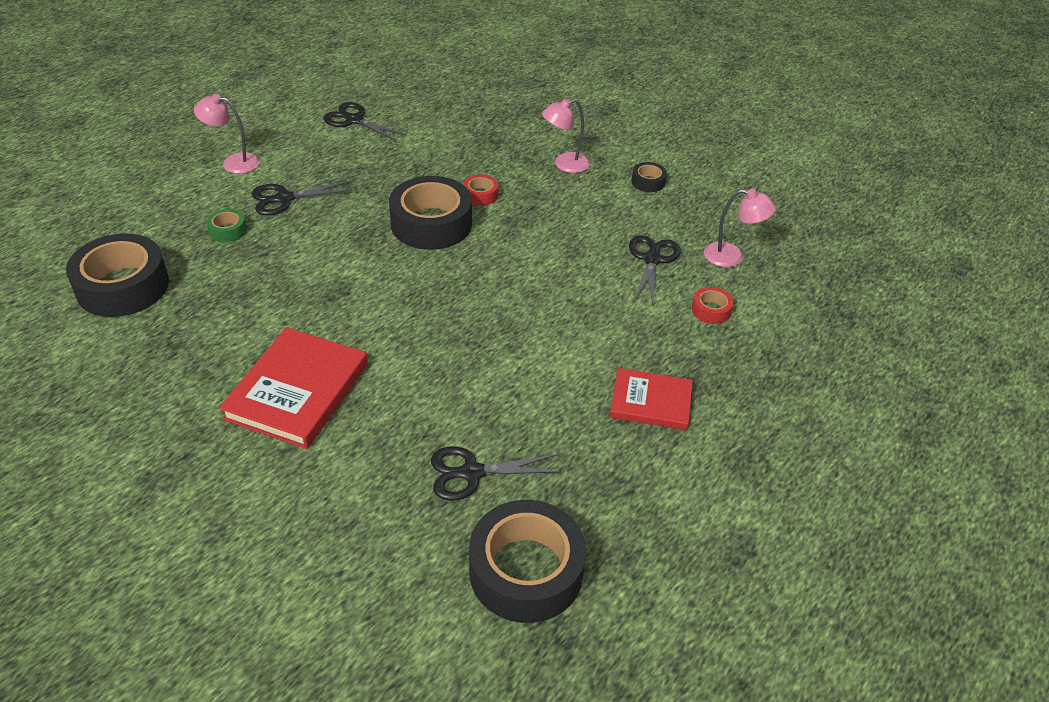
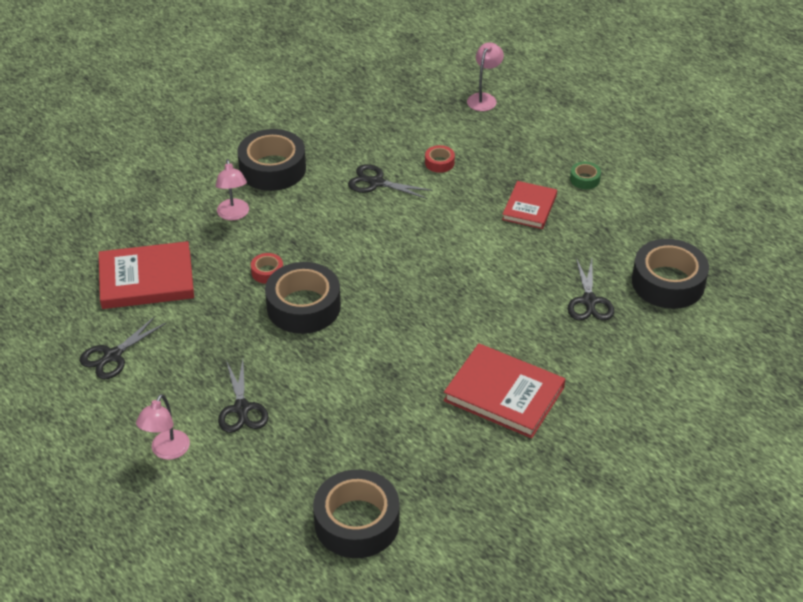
camera: 80 degrees left, 0 degrees up
green tape [206,209,247,242] -> green tape moved to [570,162,601,189]
black tape [631,162,667,192] -> black tape [237,129,306,191], size x2.25
pink lamp [704,189,776,267] -> pink lamp moved to [467,42,504,111]
none -> red book [99,241,194,309]

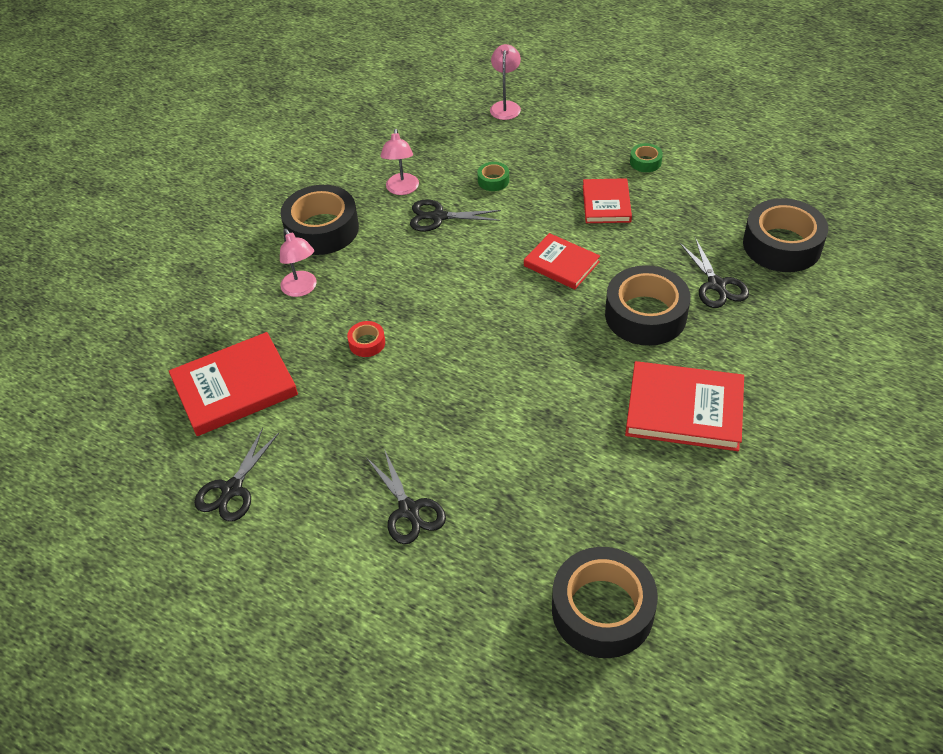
camera: 15 degrees left, 5 degrees up
pink lamp [136,394,190,460] -> pink lamp moved to [381,129,419,195]
black tape [265,262,341,334] -> black tape moved to [605,265,691,346]
red tape [425,145,455,173] -> green tape [477,162,509,191]
none -> red book [524,233,600,289]

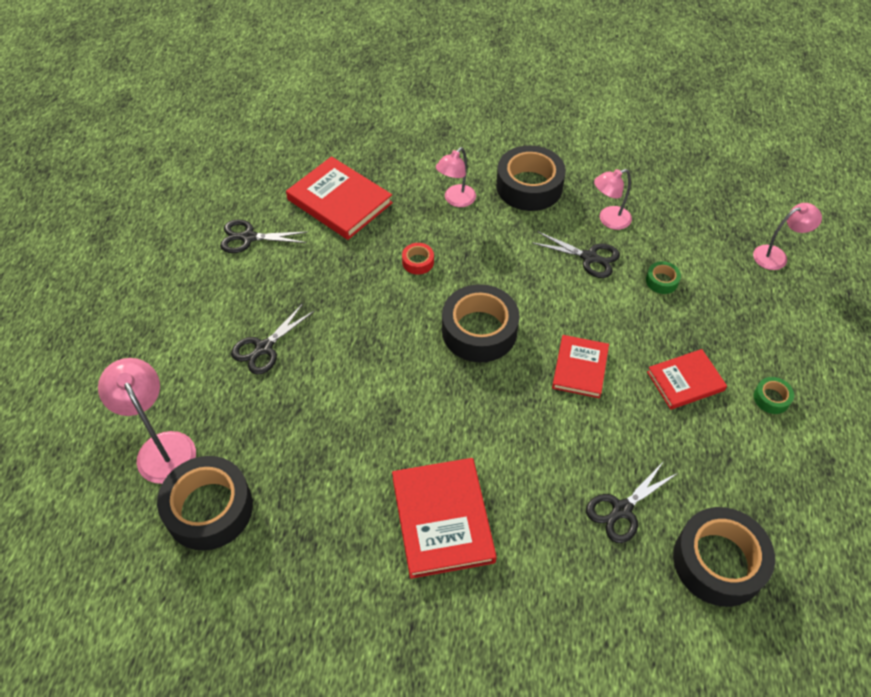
camera: 65 degrees right, 5 degrees up
black scissors [410,199,501,232] -> black scissors turned 135 degrees clockwise [531,231,620,278]
black tape [605,265,691,346] -> black tape moved to [442,284,519,362]
none -> pink lamp [98,358,196,484]

